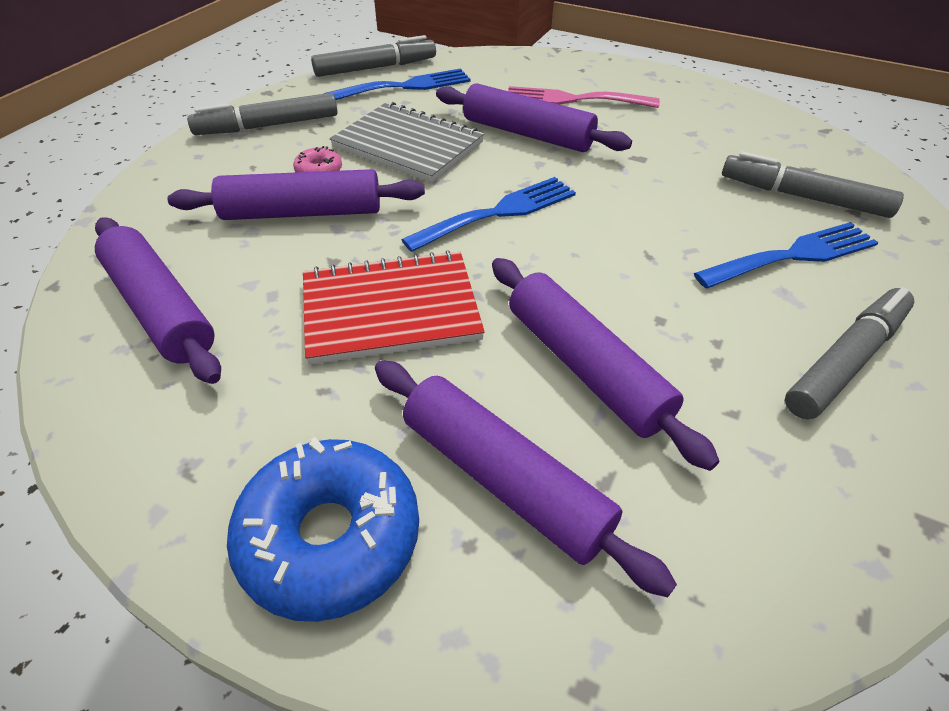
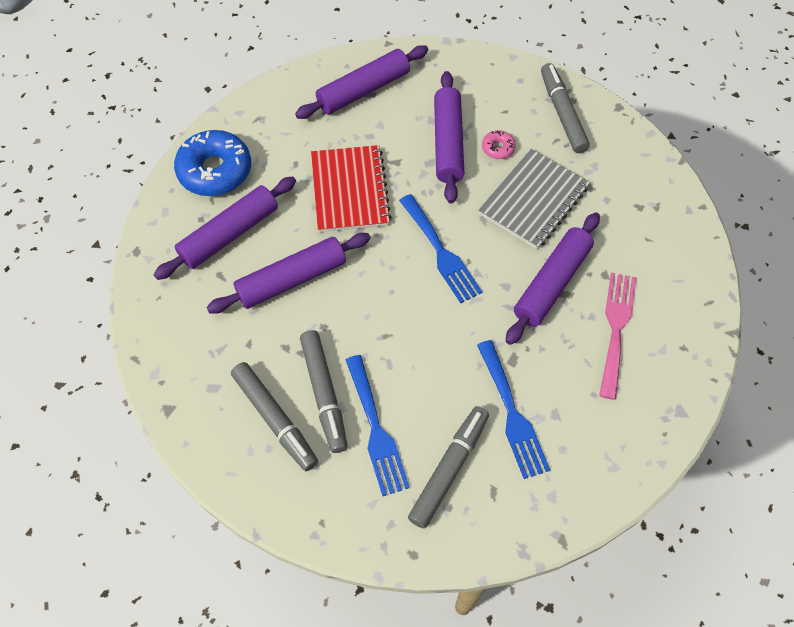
camera: 95 degrees right, 15 degrees up
grey marker [311,35,436,77] -> grey marker moved to [300,330,348,453]
blue fork [324,68,471,100] -> blue fork moved to [477,340,550,479]

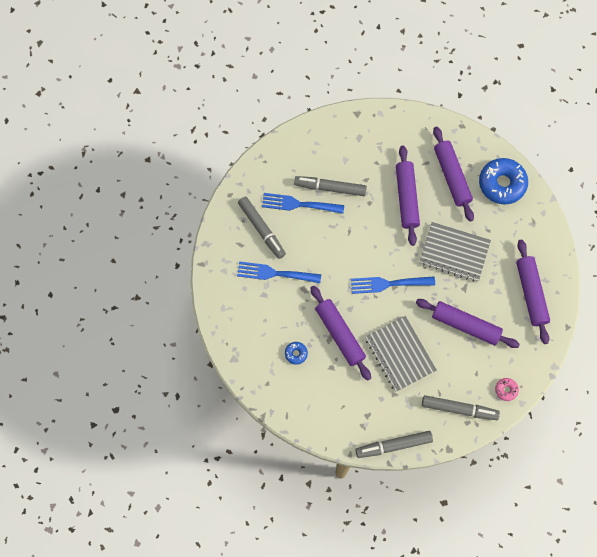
camera: 115 degrees right, 10 degrees up
grey marker [231,362,318,471] -> grey marker moved to [355,431,433,458]
red notebook [311,145,391,232] -> grey notebook [419,222,491,282]
pink donut [482,130,516,159] -> pink donut moved to [495,378,519,401]
pink fork [599,272,636,400] -> blue donut [285,342,308,365]

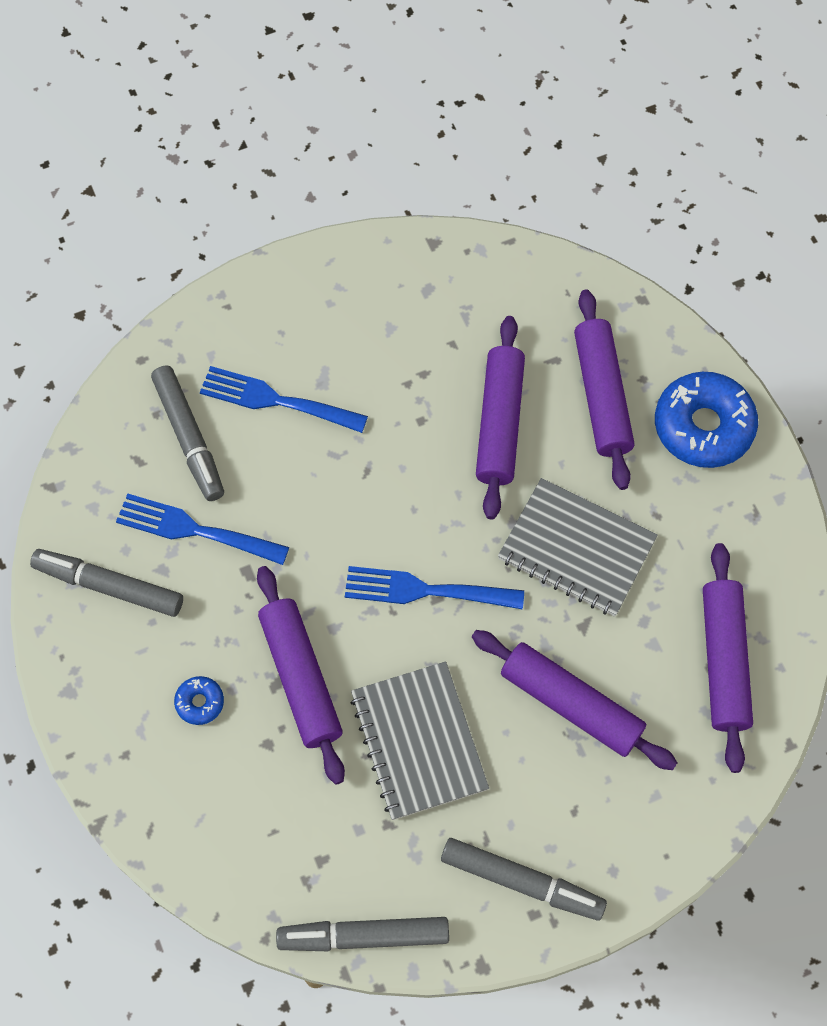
camera: 10 degrees right, 5 degrees down
grey marker [294,176,367,196] -> grey marker moved to [30,549,183,617]
pink donut [495,378,519,401] -> none

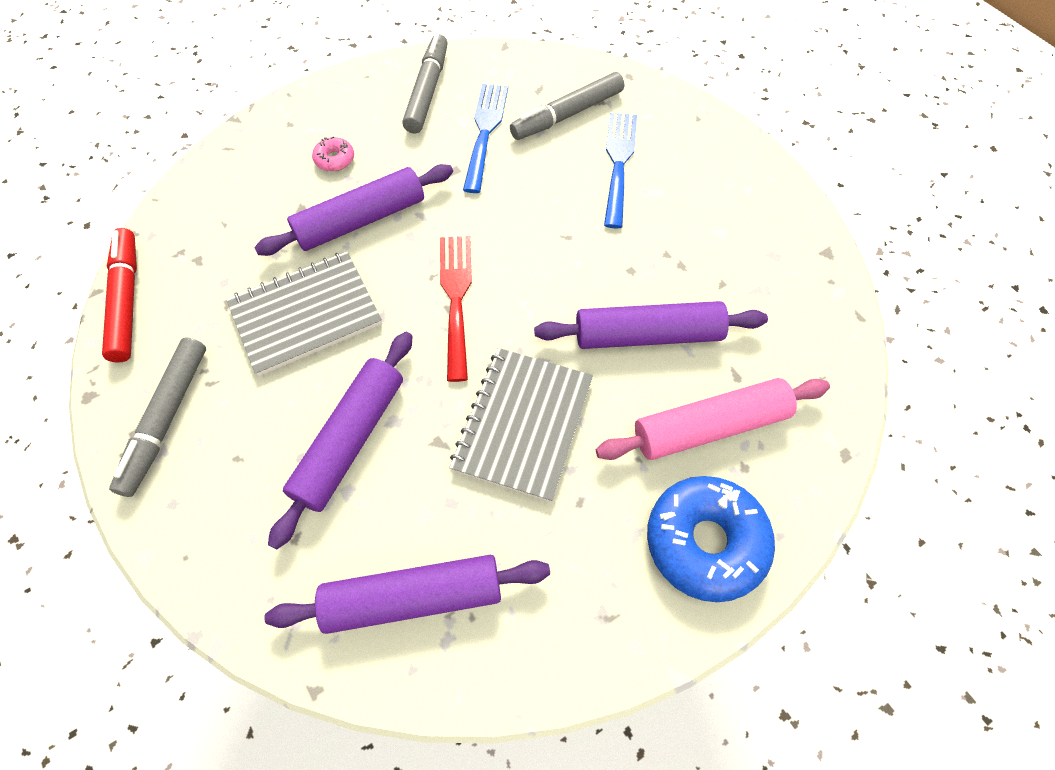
camera: 80 degrees right, 5 degrees down
blue donut [174,676,224,725] -> pink donut [312,136,354,171]
grey marker [276,917,449,951] -> red marker [102,228,137,363]
blue fork [345,566,524,609] -> red fork [440,236,472,382]
purple rolling pin [574,290,634,490] -> pink rolling pin [596,378,830,460]

